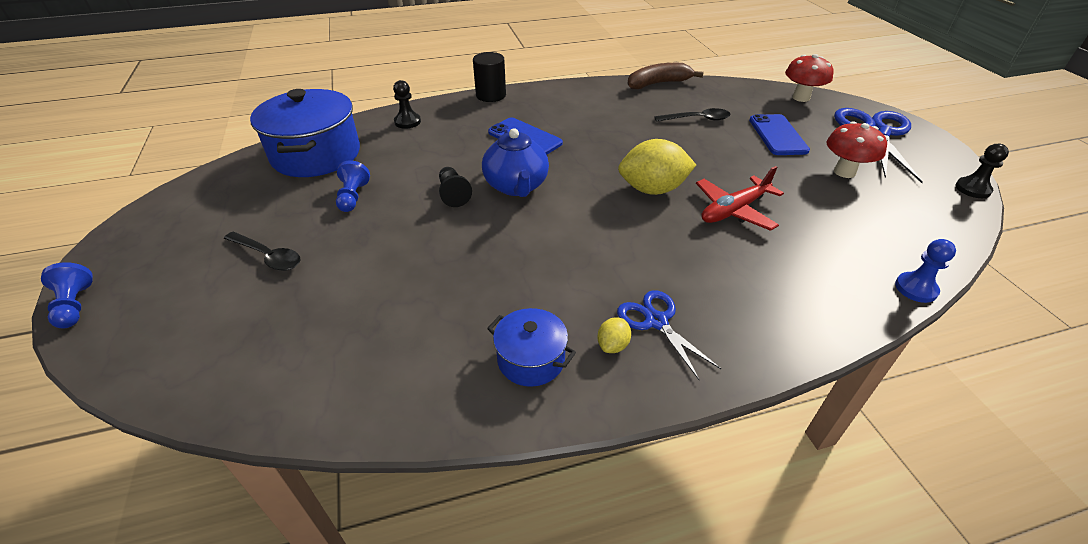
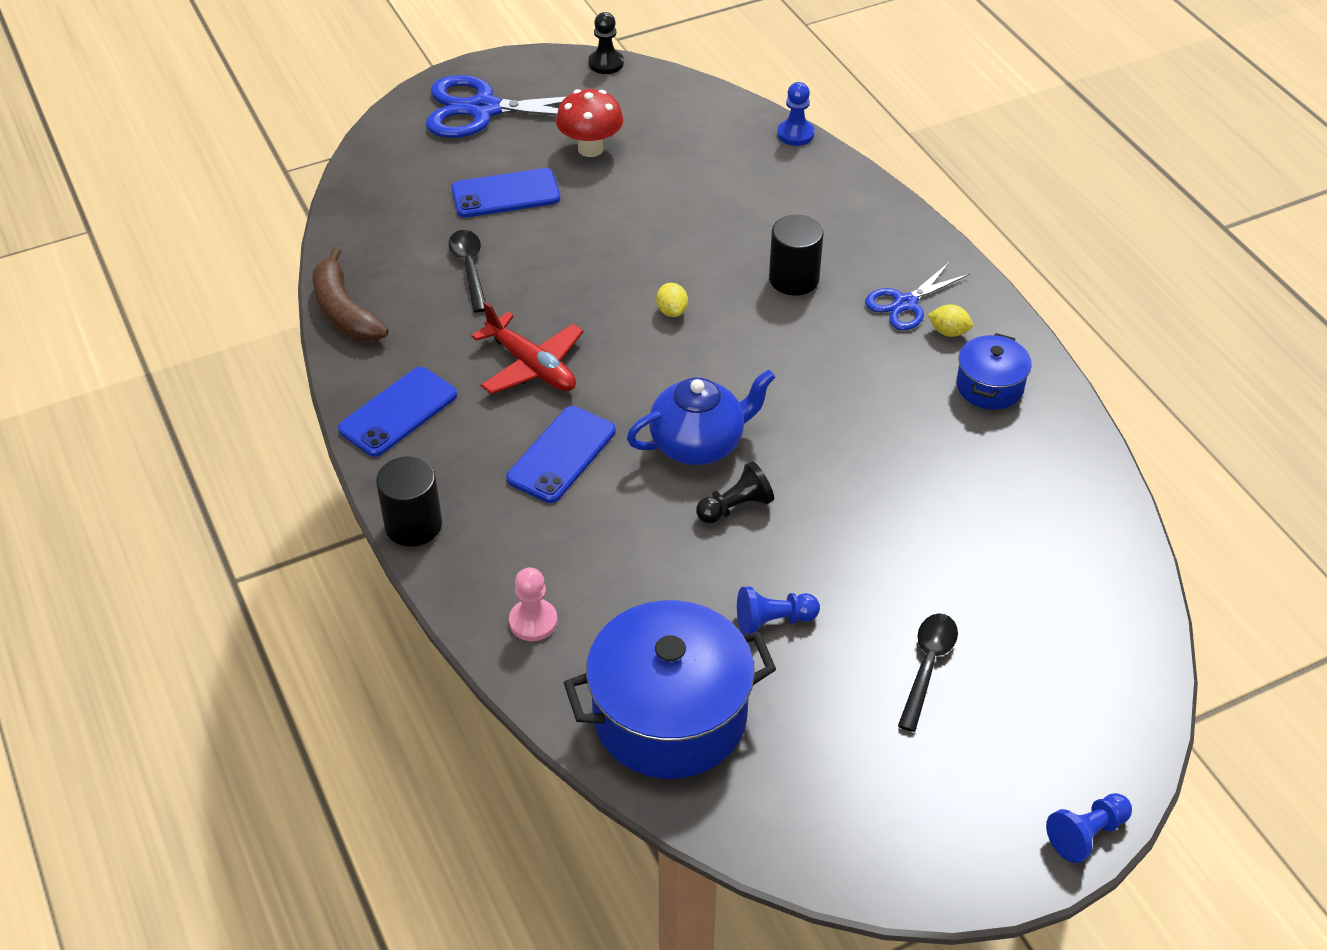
camera: 100 degrees left, 5 degrees up
black pawn [393,80,421,129] -> pink pawn [509,568,557,641]
yellow lemon [618,139,696,195] -> yellow lemon [656,283,688,317], size x0.45
red plane [696,166,784,231] -> red plane moved to [471,302,583,394]
red mushroom [785,54,834,102] -> none
none -> blue phone [338,367,457,457]
none -> black cylinder [769,215,823,295]

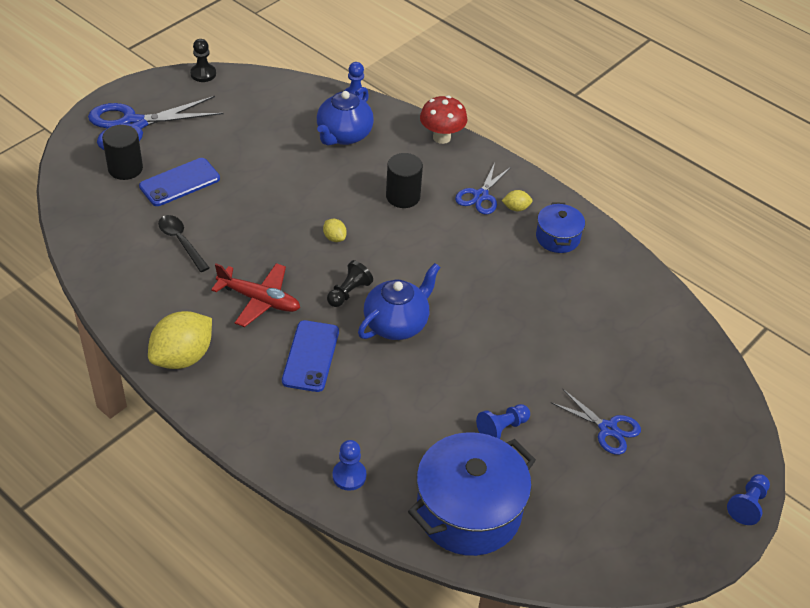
camera: 25 degrees left, 0 degrees up
brown banana [313,247,389,341] -> none
blue phone [338,367,457,457] -> yellow lemon [148,311,212,369]
black cylinder [376,457,442,547] -> black cylinder moved to [102,125,143,180]
pink pawn [509,568,557,641] -> blue pawn [333,440,367,491]
red mushroom [556,89,624,157] -> red mushroom moved to [420,96,468,144]
black pawn [696,461,774,524] -> black pawn moved to [327,260,373,307]
black spoon [898,613,958,732] -> blue scissors [552,389,641,455]
none -> blue teapot [317,87,374,146]

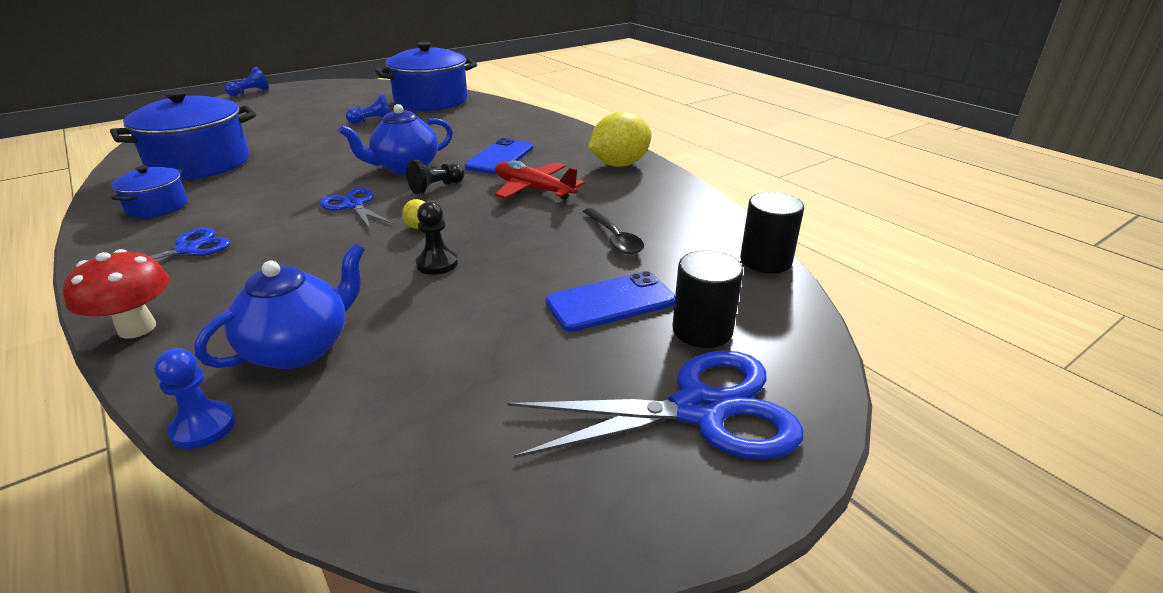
camera: 165 degrees left, 15 degrees down
black pawn [190,39,216,82] -> black pawn moved to [416,202,458,275]
blue pawn [333,440,367,491] -> none
black cylinder [386,153,423,208] -> black cylinder moved to [740,192,804,273]
yellow lemon [502,190,533,211] -> none
blue scissors [552,389,641,455] -> blue scissors moved to [319,188,394,230]
none -> blue pot [110,90,256,180]

